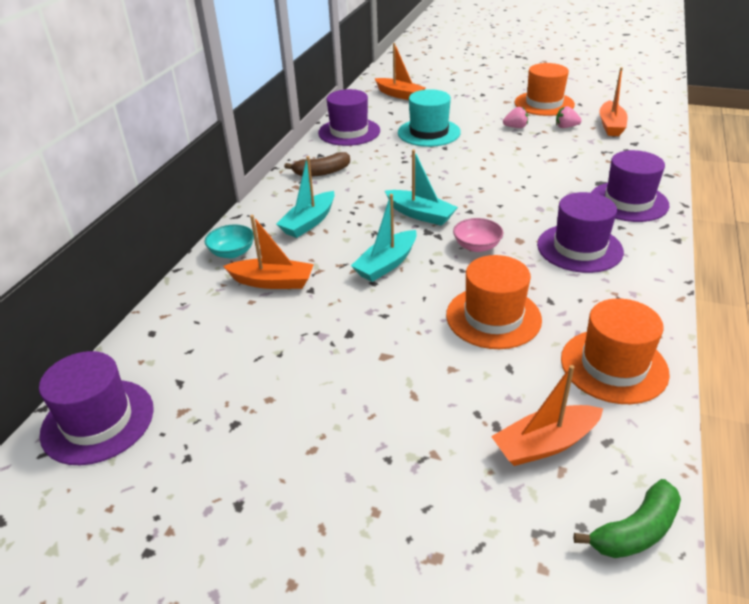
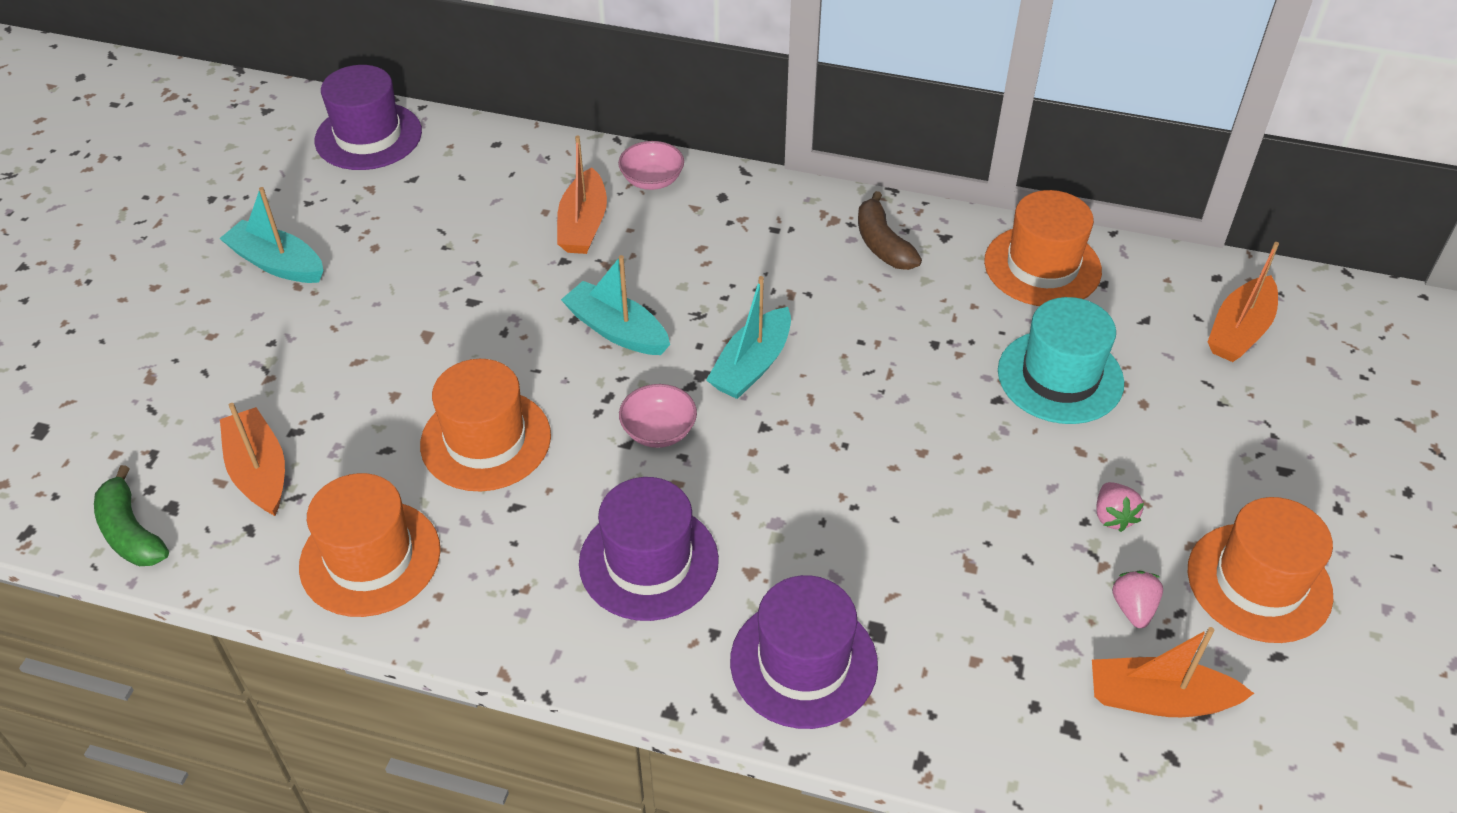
camera: 85 degrees right, 10 degrees up
turquoise bowl [205,224,254,258] -> pink bowl [618,141,684,190]
turquoise boat [276,156,335,238] -> turquoise boat moved to [219,187,324,283]
purple hat [318,89,380,146] -> orange hat [984,190,1102,306]

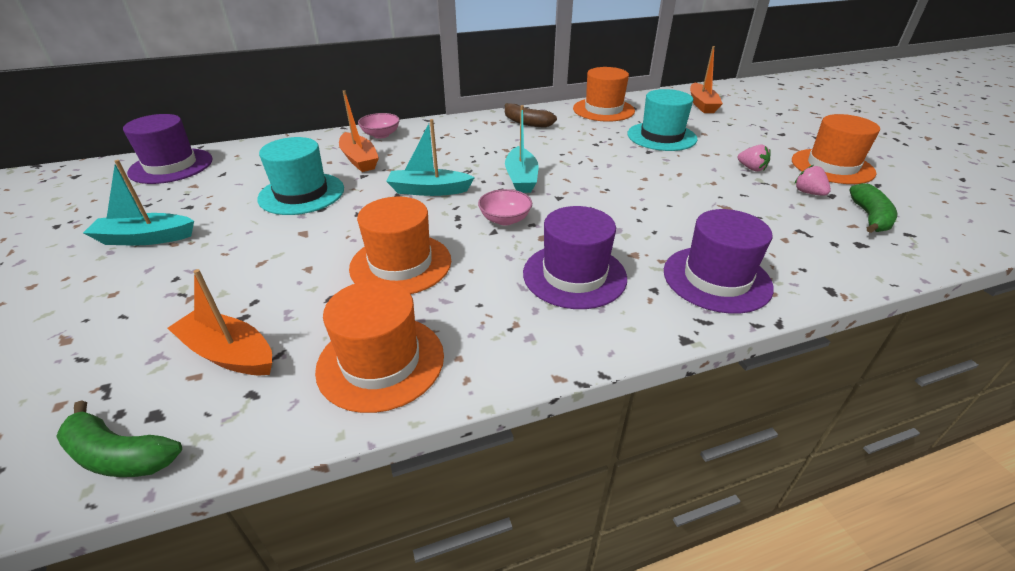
camera: 35 degrees left, 10 degrees down
orange boat [1092,627,1254,717] -> green banana [849,183,897,233]
none -> turquoise hat [257,137,344,215]

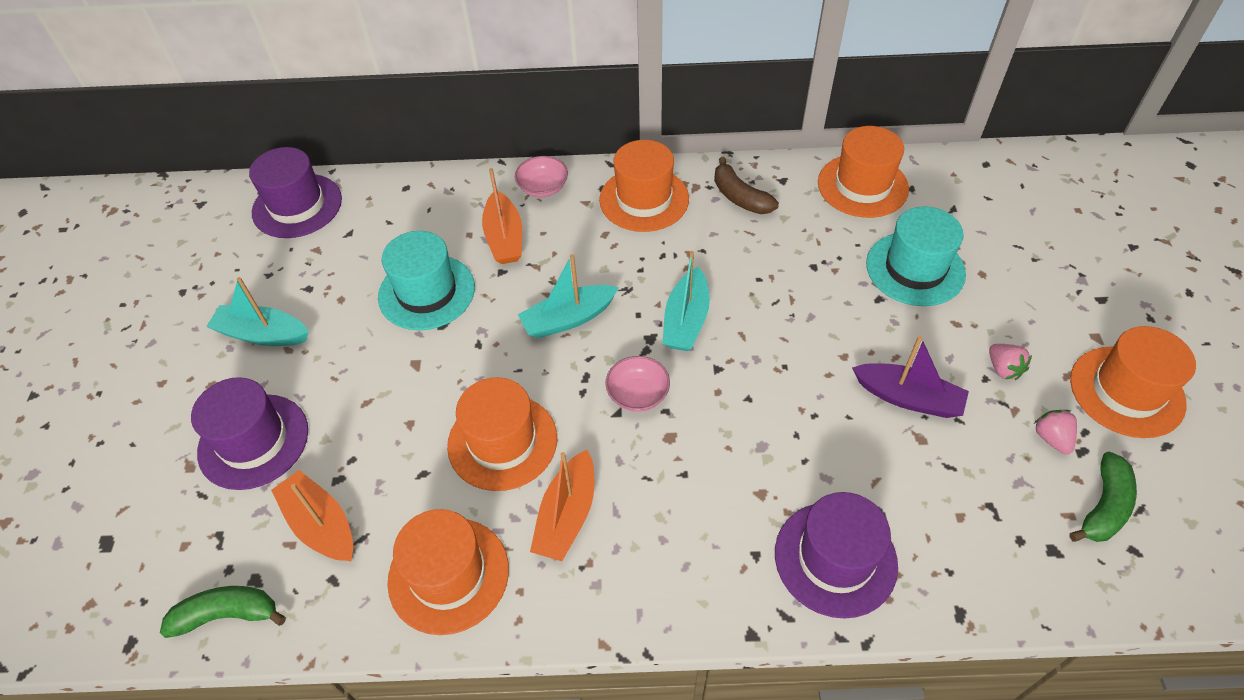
camera: 20 degrees right, 15 degrees up
green banana [56,400,182,477] -> green banana turned 135 degrees clockwise [160,586,286,638]
turquoise boat [386,119,475,196] -> turquoise boat turned 45 degrees counterclockwise [518,254,619,338]
purple hat [523,206,627,309] -> purple hat moved to [191,377,308,490]
orange boat [690,46,723,113] -> orange boat moved to [530,450,594,561]
none -> orange hat [599,140,689,232]
none -> purple boat [852,336,969,418]

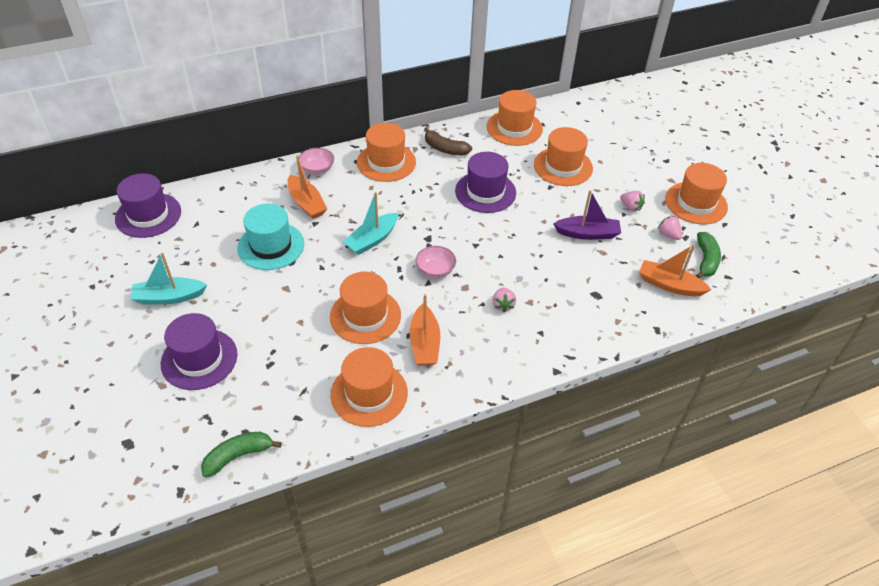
camera: 25 degrees left, 5 degrees down
orange boat [271,470,353,561] -> orange boat moved to [639,245,712,296]
turquoise boat [662,251,710,351] -> none
purple hat [775,492,898,619] -> purple hat moved to [455,152,516,213]
turquoise hat [866,206,966,306] -> orange hat [534,127,593,186]
none -> pink strawberry [492,287,516,312]

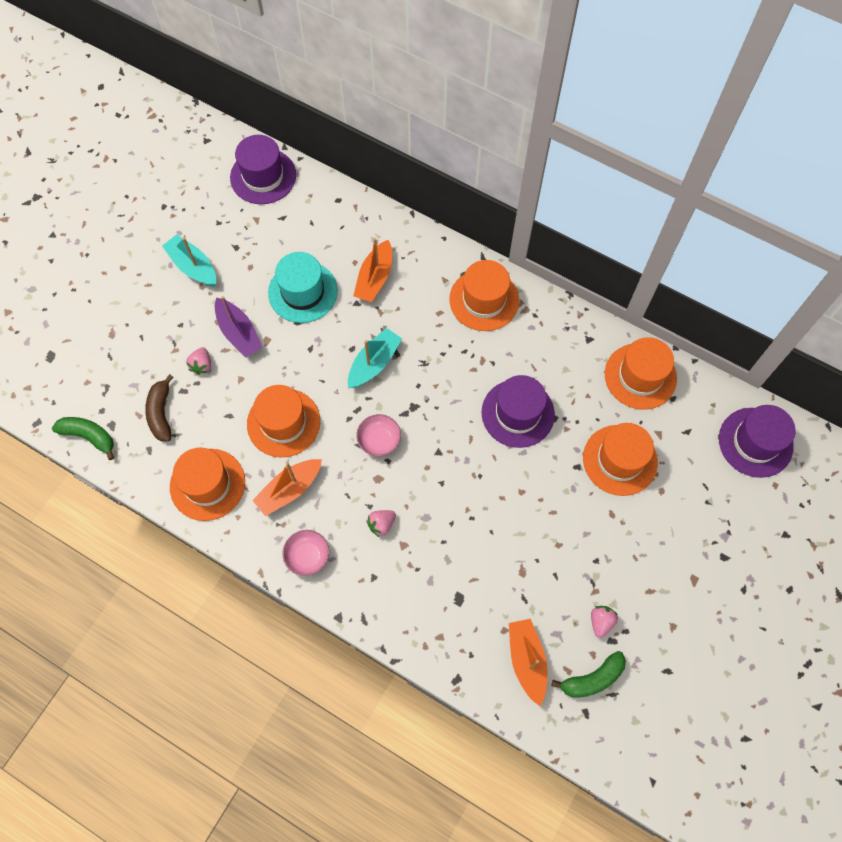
camera: 55 degrees right, 20 degrees up
purple hat [161,313,238,390] -> purple hat moved to [719,405,796,478]
pink bowl [299,148,334,174] -> pink bowl moved to [282,530,329,576]
turquoise boat [343,192,399,255] -> turquoise boat turned 120 degrees clockwise [348,328,402,388]
brown banana [424,127,472,156] -> brown banana moved to [145,374,174,442]
purple boat [553,190,621,240] -> purple boat moved to [215,296,262,358]
pink strawberry [620,191,645,212] -> pink strawberry moved to [186,347,211,375]
orange hat [665,163,728,224] -> none

